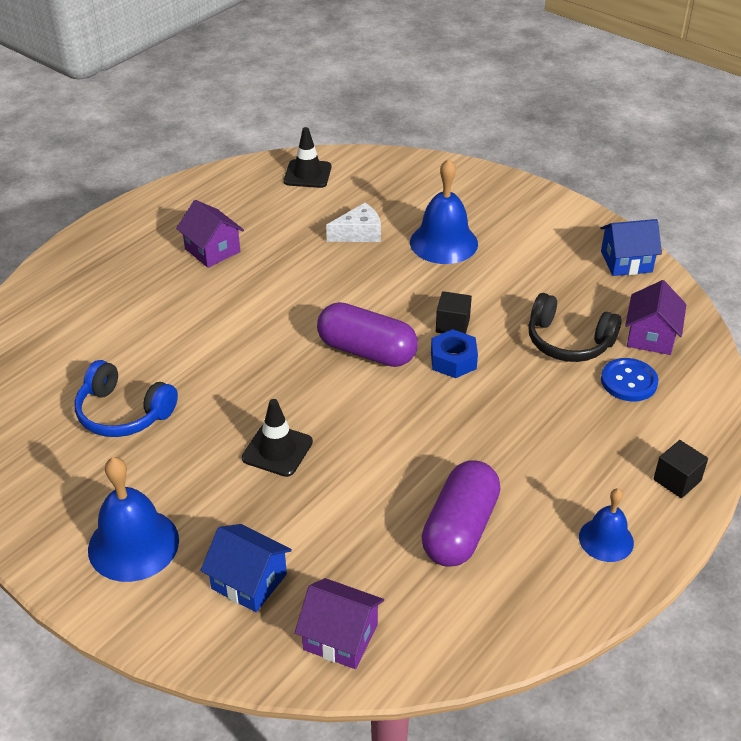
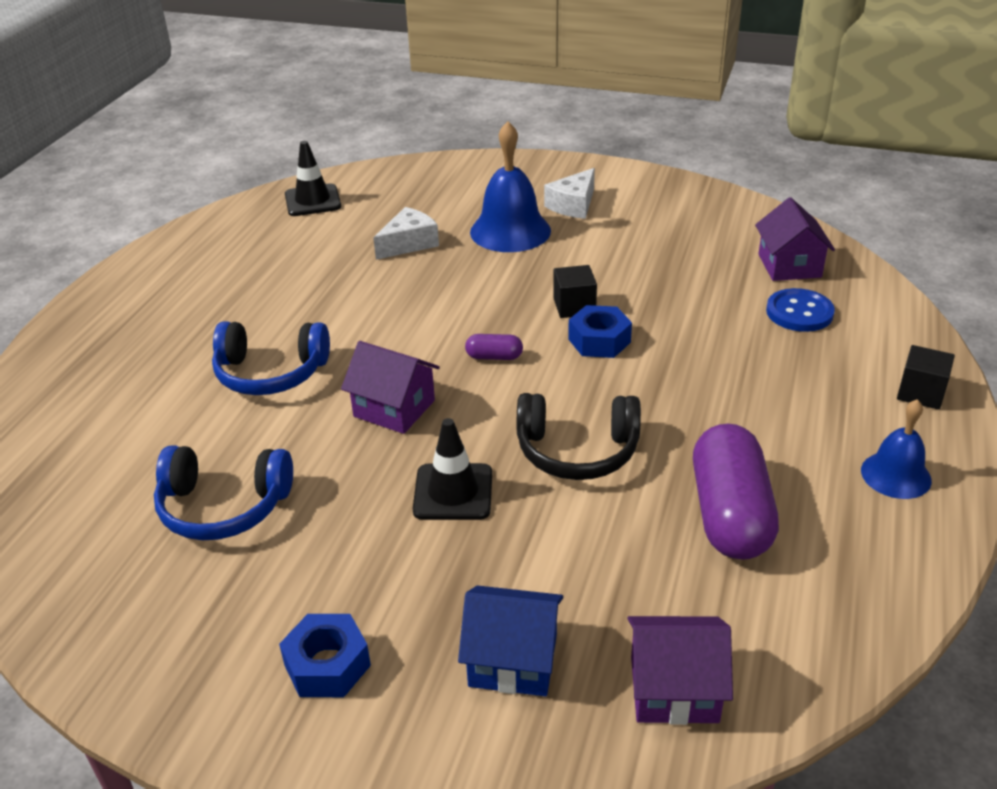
camera: 20 degrees left, 5 degrees down
blue bell [88,457,179,582] -> blue nut [279,614,371,697]
purple house [176,200,244,268] -> purple house moved to [341,341,440,434]
purple capsule [317,302,418,367] -> purple capsule [465,334,523,360], size x0.43
black headphones [528,293,622,362] -> black headphones moved to [517,393,641,480]
blue house [600,219,662,276] -> none
none -> blue headphones [212,321,330,395]
none -> white cheese [544,168,595,219]

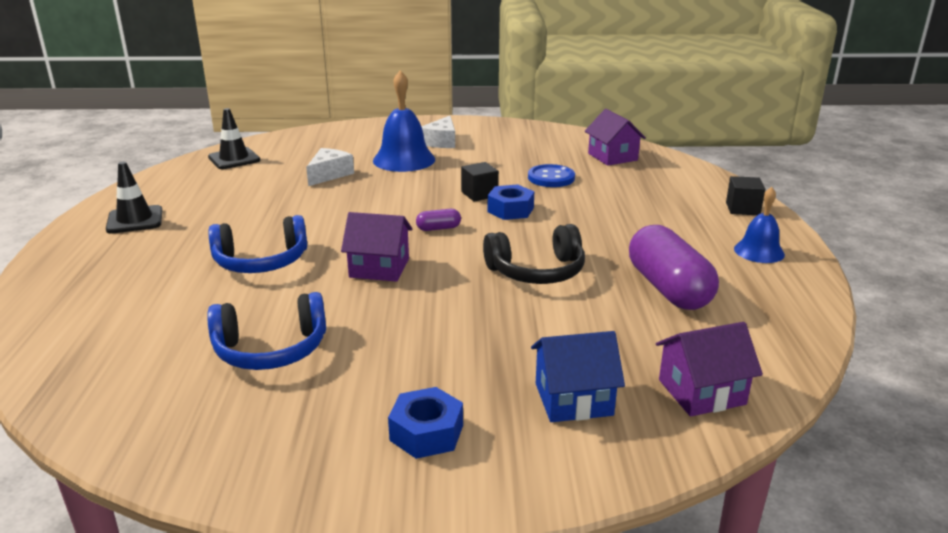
camera: 20 degrees left, 10 degrees down
black traffic cone [413,418,492,520] -> black traffic cone moved to [106,162,162,234]
blue button [766,288,835,332] -> blue button moved to [528,164,575,187]

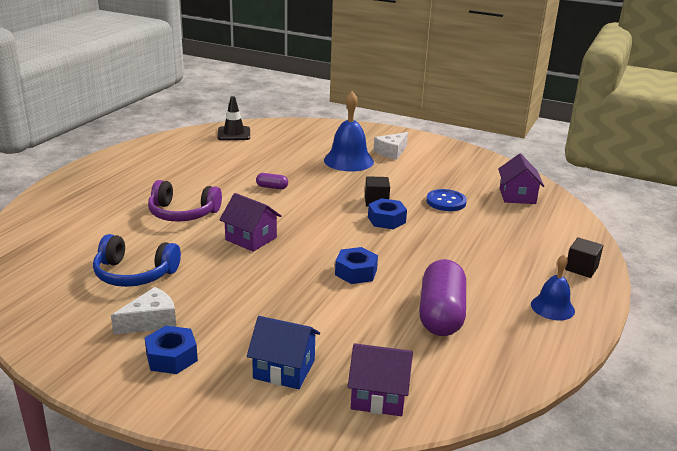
camera: 25 degrees right, 0 degrees up
black traffic cone [106,162,162,234] -> none
blue headphones [208,215,307,273] -> purple headphones [148,180,222,222]
white cheese [306,148,354,186] -> white cheese moved to [111,287,176,335]
purple capsule [416,209,461,231] -> purple capsule moved to [256,173,288,189]
black headphones [483,224,585,284] -> blue nut [335,247,378,284]

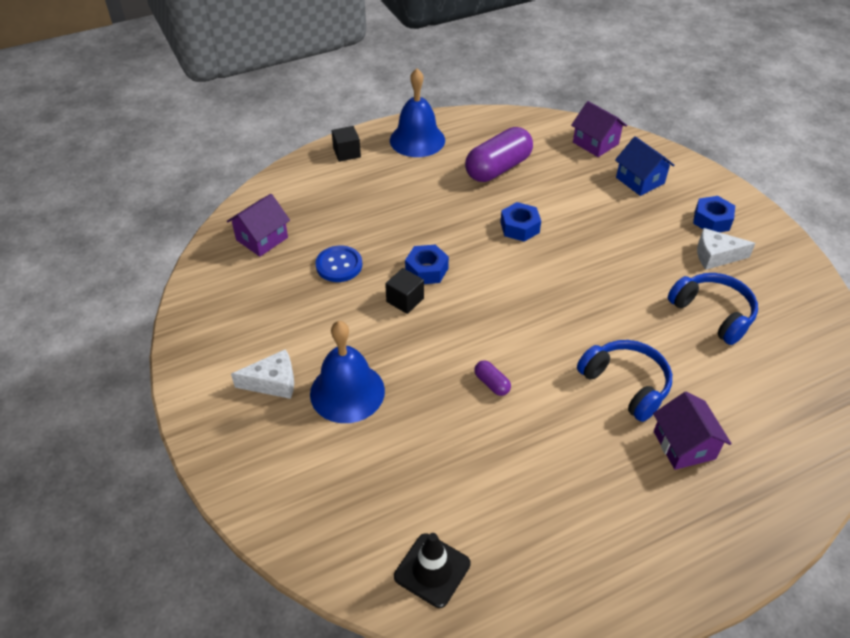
camera: 140 degrees left, 20 degrees up
purple headphones [148,180,222,222] -> blue headphones [577,340,672,422]
purple house [219,193,282,252] -> purple house moved to [653,392,732,470]
blue bell [531,254,575,320] -> blue bell [390,68,445,157], size x1.65

